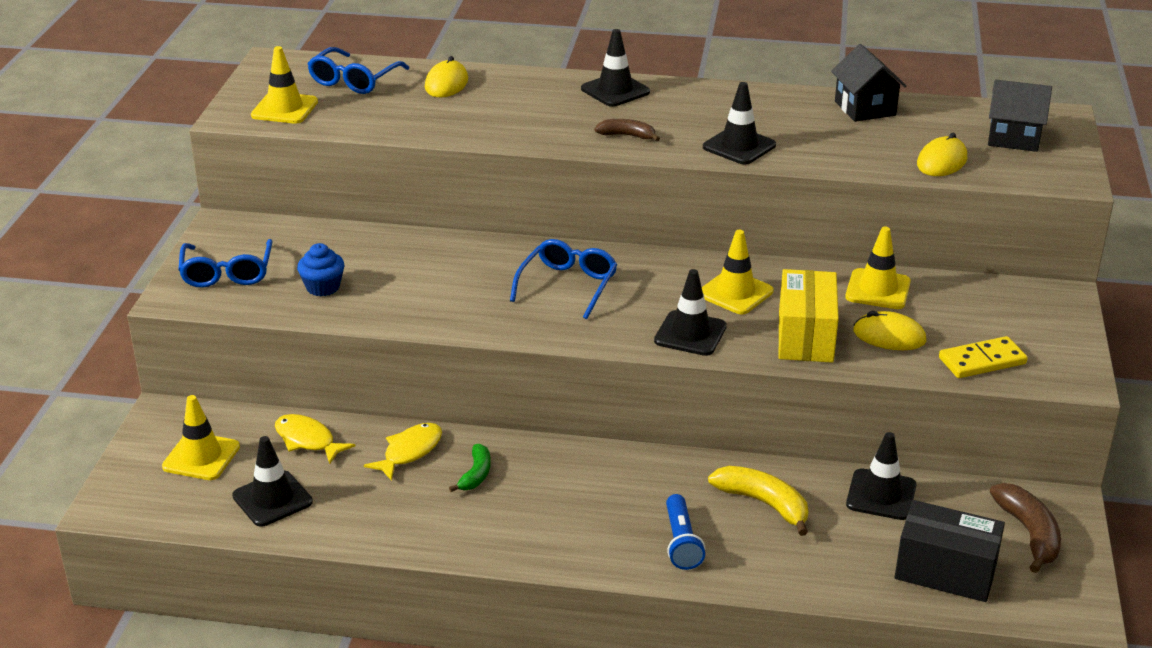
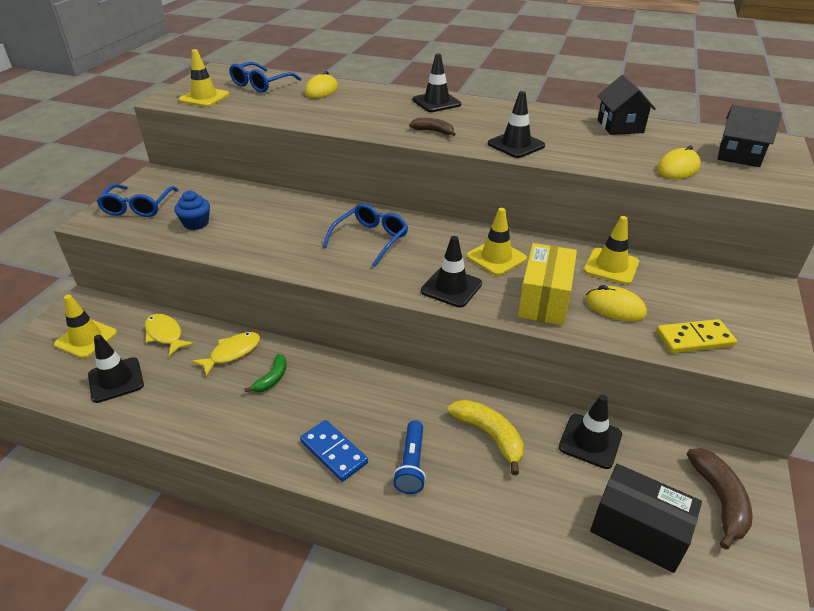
camera: 10 degrees right, 5 degrees up
none -> blue domino [300,420,368,482]

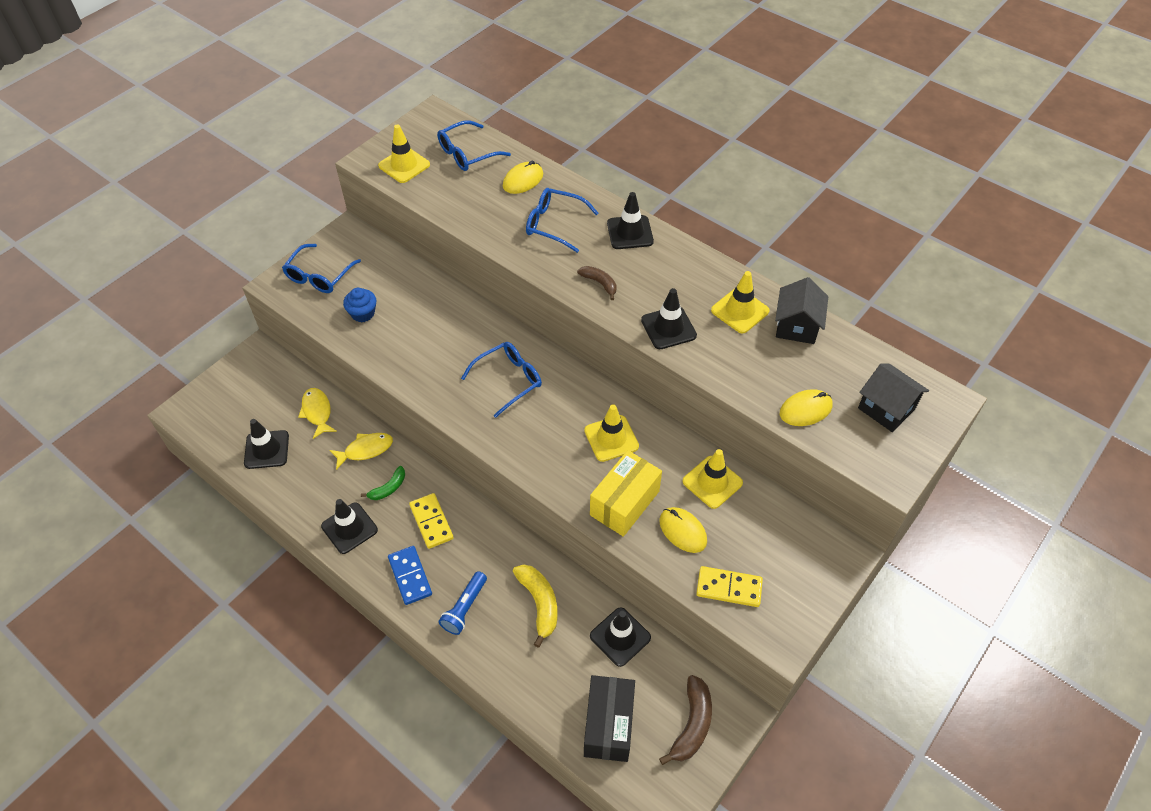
camera: 20 degrees right, 15 degrees up
yellow traffic cone [54,295,117,359] -> yellow traffic cone moved to [711,271,770,334]
black traffic cone [421,236,482,308] -> black traffic cone moved to [321,499,378,554]
black box [590,464,702,573] -> black box turned 45 degrees clockwise [584,675,635,762]
none -> yellow domino [409,493,454,549]
none -> blue glasses [526,188,598,253]

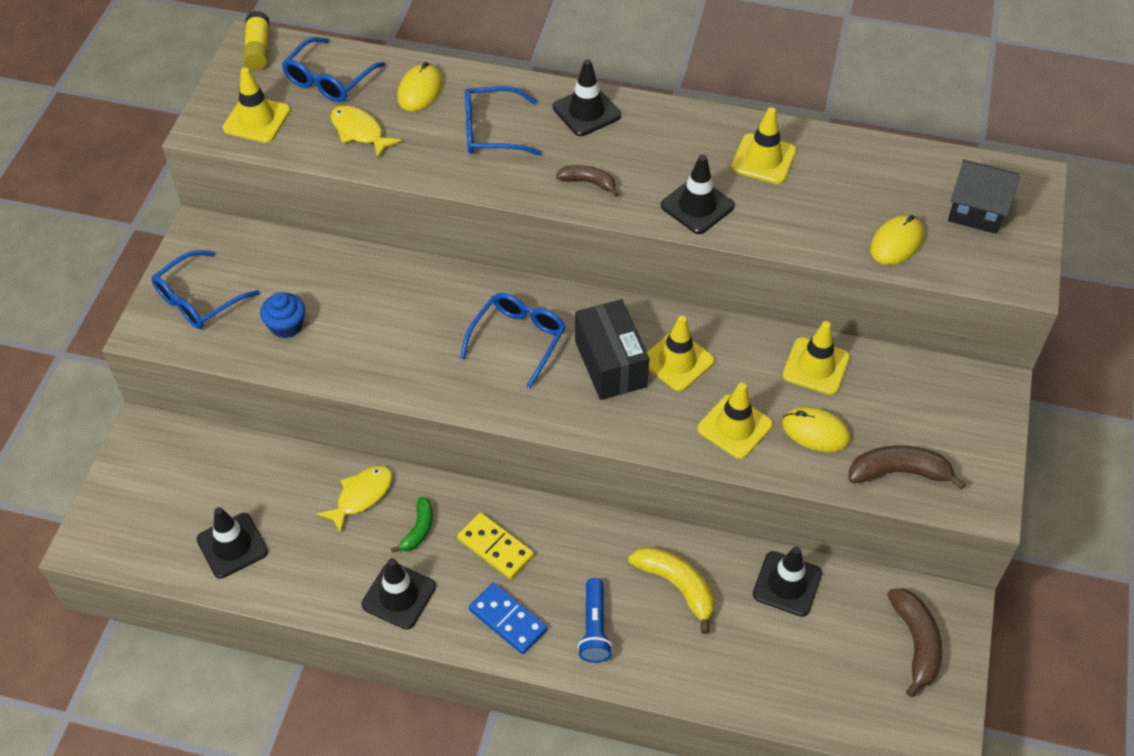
camera: 25 degrees left, 0 degrees up
blue glasses [282,244,361,293] -> blue glasses turned 45 degrees clockwise [151,250,260,329]
yellow fish [298,388,337,439] -> yellow fish moved to [331,105,401,159]
black box [584,675,635,762] -> black box moved to [575,299,649,400]
yellow box [590,450,662,537] -> yellow traffic cone [697,383,773,459]
yellow domino [696,566,763,607] -> brown banana [849,445,966,489]
black house [775,277,828,344] -> none
none -> yellow glue stick [243,11,269,70]

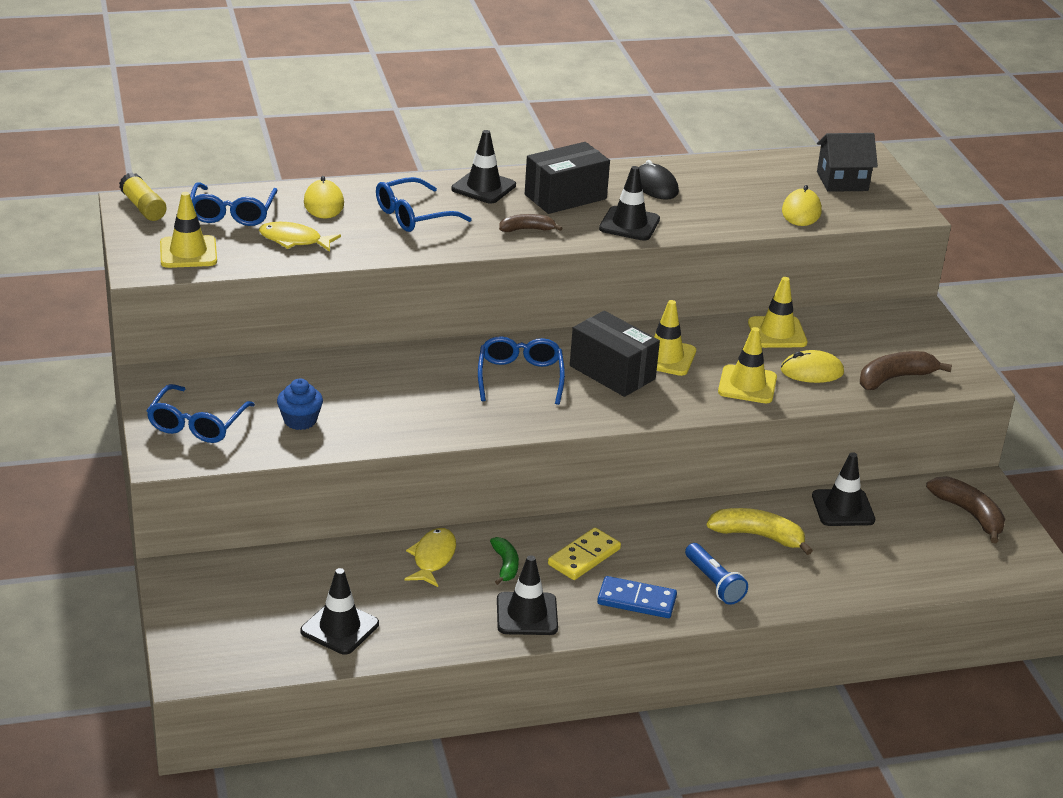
camera: 30 degrees left, 20 degrees down
yellow domino [457,513,534,579] -> yellow domino turned 60 degrees counterclockwise [548,528,621,580]
yellow traffic cone [731,107,796,184] -> black mouse [639,160,679,200]
none -> black box [525,142,610,214]

